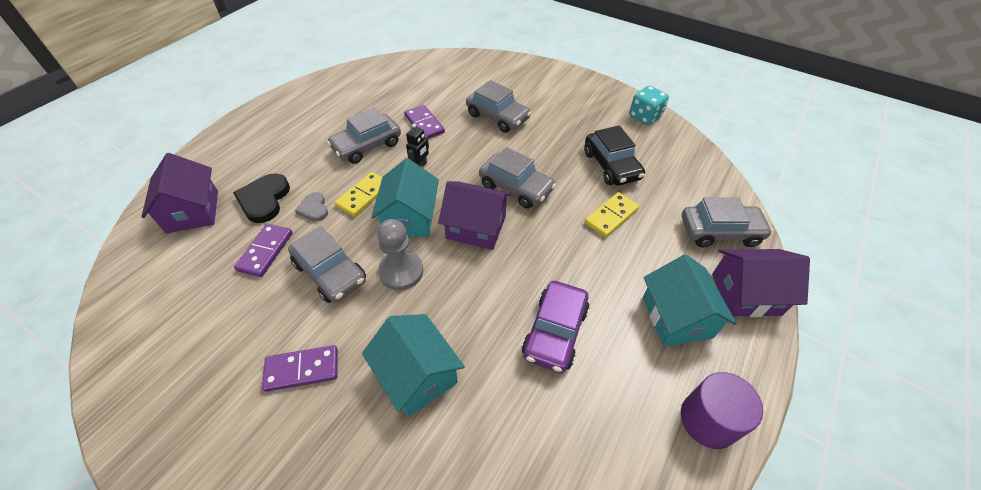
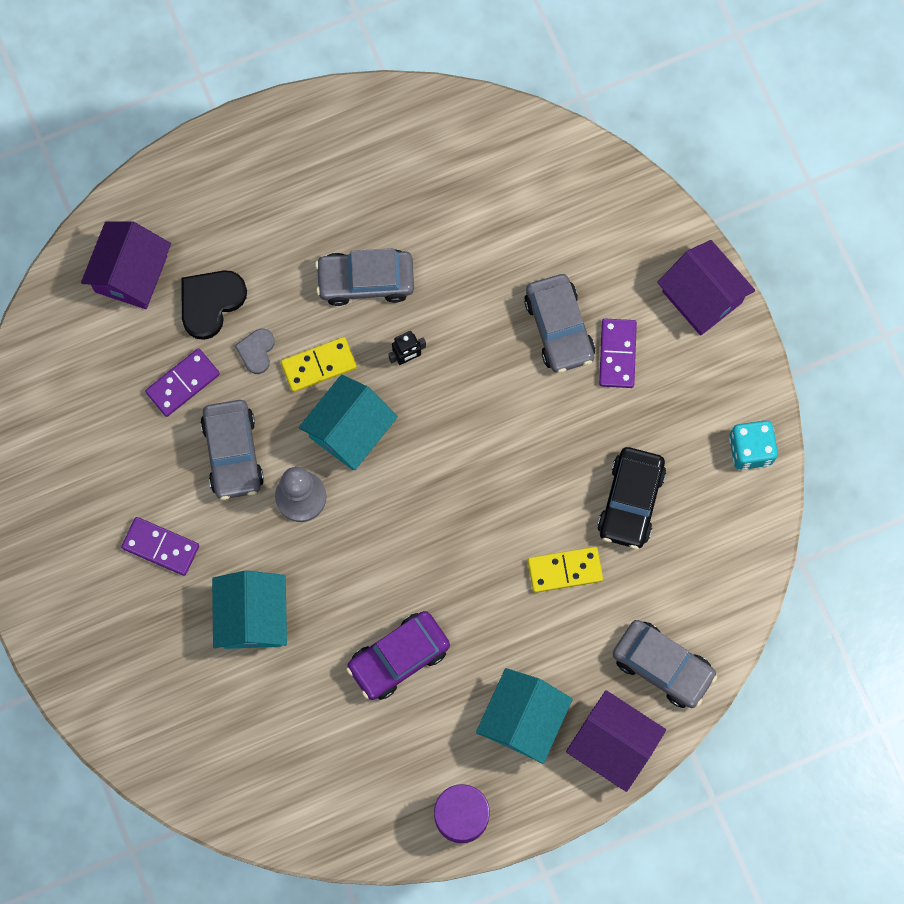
camera: 35 degrees right, 25 degrees up
purple domino [404,105,445,139] -> purple domino moved to [599,319,637,388]
purple house [438,181,511,250] -> purple house moved to [657,240,755,336]
grey car [479,147,556,209] -> none

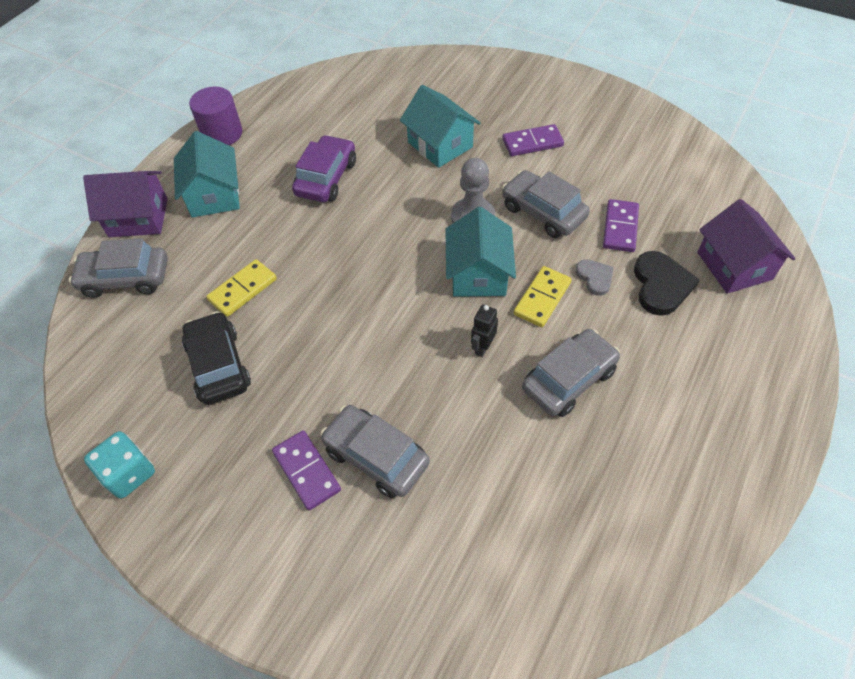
camera: 145 degrees right, 20 degrees down
purple house [657,240,755,336] -> none

